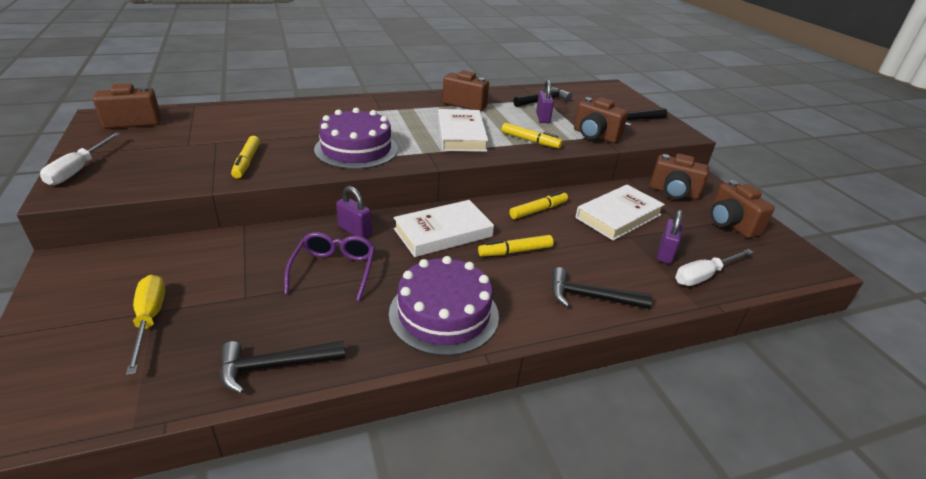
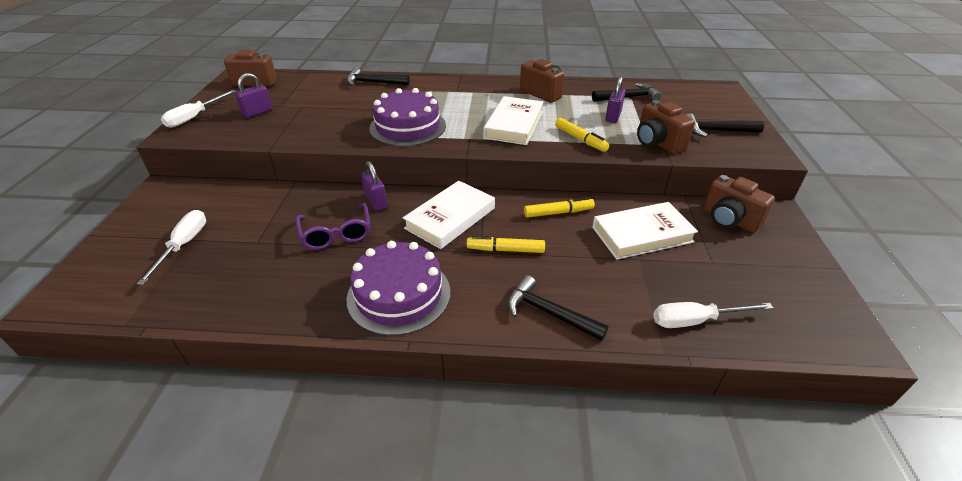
camera: 25 degrees right, 5 degrees up
yellow screwdriver [126,275,165,375] -> white screwdriver [137,210,206,285]
black hammer [220,340,345,394] -> black hammer moved to [347,68,410,86]
yellow marker [231,136,260,179] -> none
purple glasses [284,232,375,301] -> purple glasses turned 135 degrees clockwise [296,203,370,250]
white book [393,200,494,257] -> white book turned 45 degrees counterclockwise [403,181,495,249]
purple padlock [657,210,683,264] -> purple padlock moved to [235,73,272,118]
brown camera [710,180,775,238] -> none

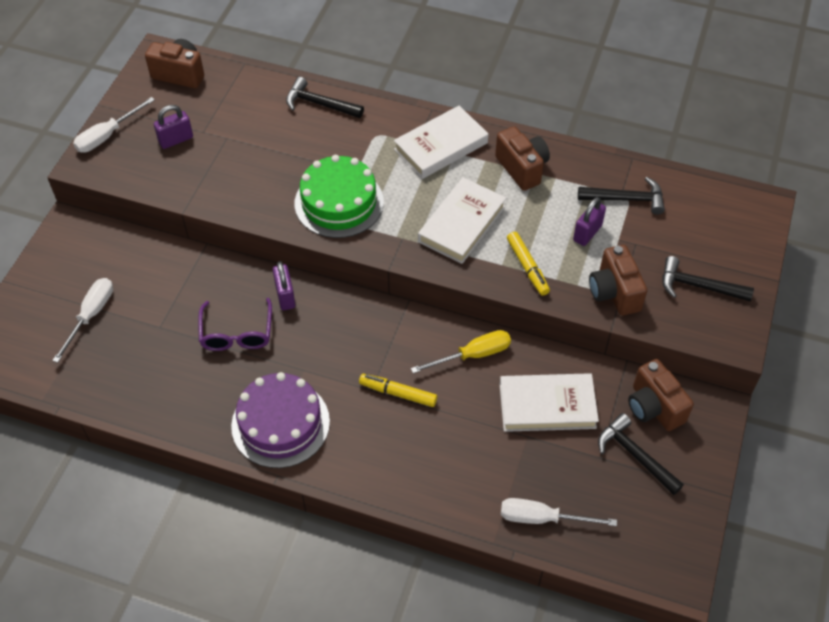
camera: 15 degrees right, 15 degrees up
purple cake [369,88,446,146] -> green cake [294,155,384,238]
white book [403,181,495,249] -> white book moved to [394,106,489,179]
black hammer [507,275,609,341] -> black hammer moved to [598,413,684,495]
yellow marker [524,197,595,218] -> yellow screwdriver [411,330,511,373]

